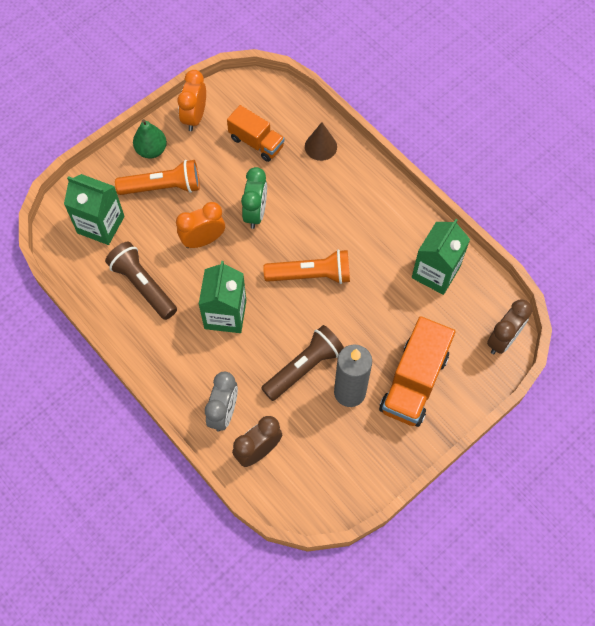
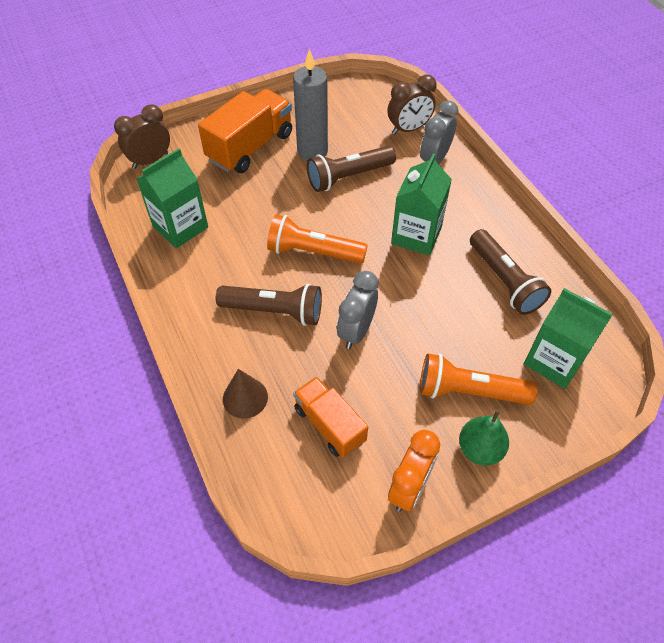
camera: 165 degrees left, 10 degrees down
orange clock [176,202,225,248] -> none
green clock [241,167,267,229] -> grey clock [337,271,378,349]
none -> brown flashlight [216,284,322,326]

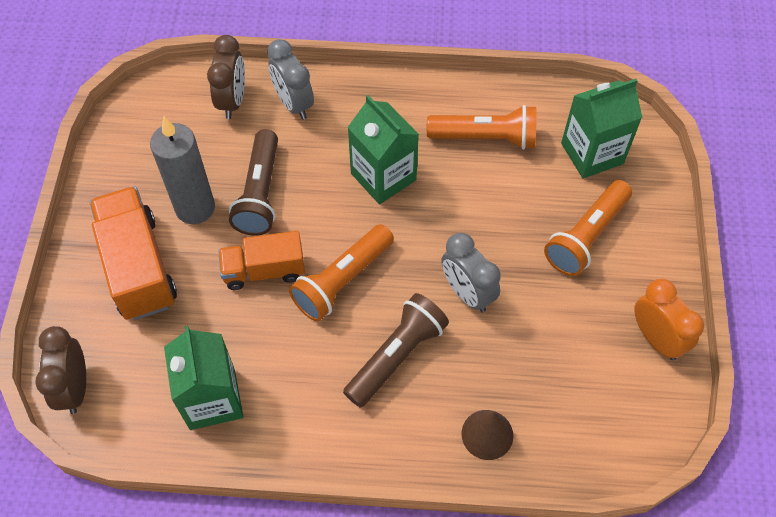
camera: 60 degrees left, 5 degrees up
orange truck [293,377,368,458] -> orange truck moved to [218,231,305,290]
green pear [459,409,509,465] -> none
brown flashlight [470,229,551,315] -> orange flashlight [427,105,536,150]

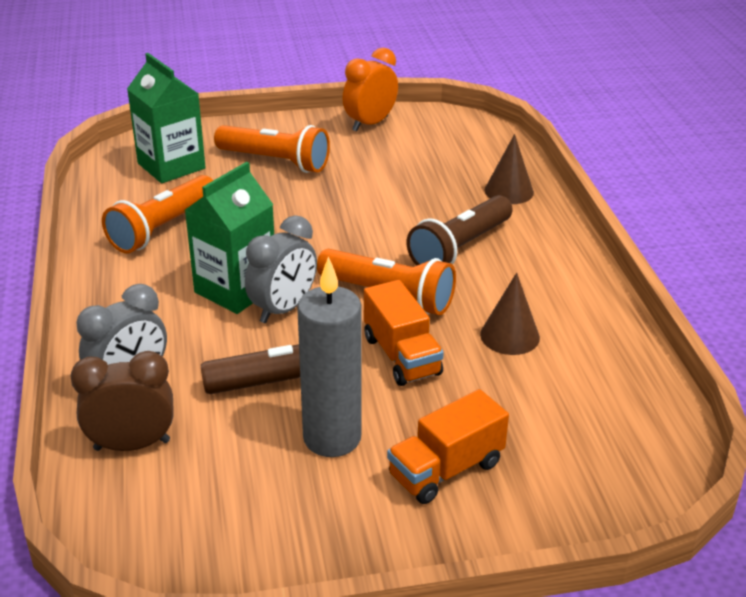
camera: 105 degrees left, 25 degrees down
brown clock [35,326,86,414] -> none
orange truck [89,186,177,320] -> orange truck [387,389,509,504], size x0.64
green carton [164,326,243,430] -> none
brown flashlight [343,293,449,408] -> brown flashlight turned 75 degrees counterclockwise [407,195,513,266]
orange flashlight [427,105,536,150] -> orange flashlight turned 135 degrees counterclockwise [102,175,213,253]
grey clock [441,233,501,312] -> grey clock moved to [245,215,317,323]
none -> brown cone [480,273,540,355]

